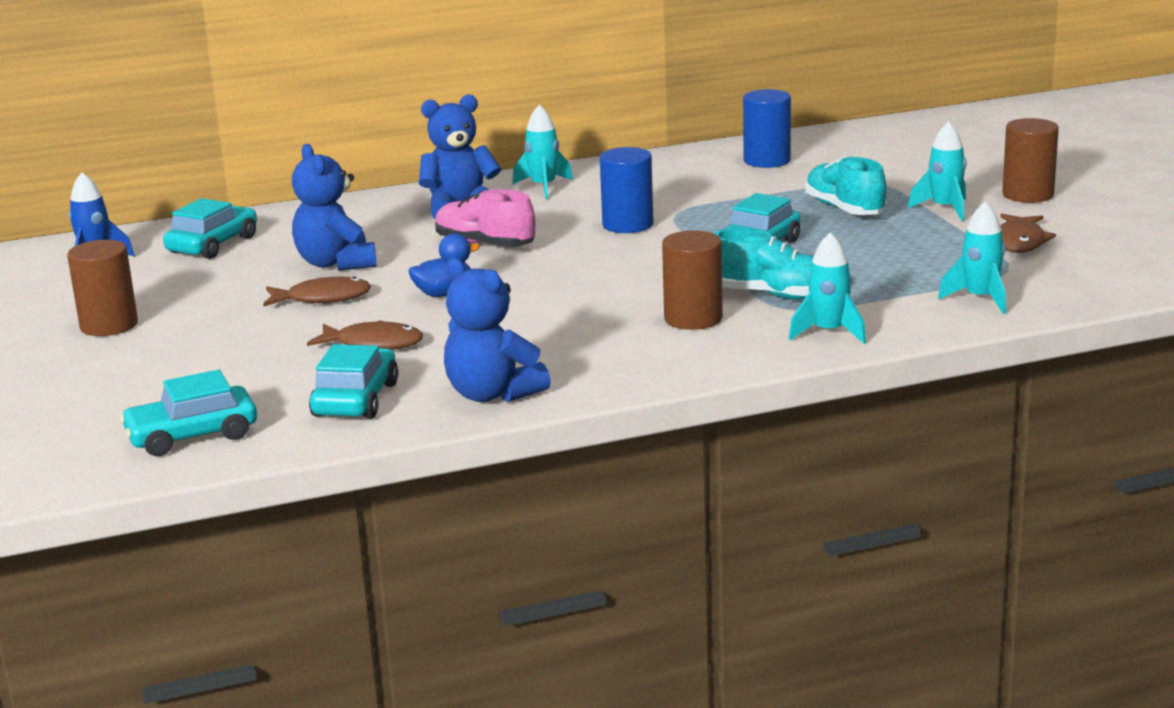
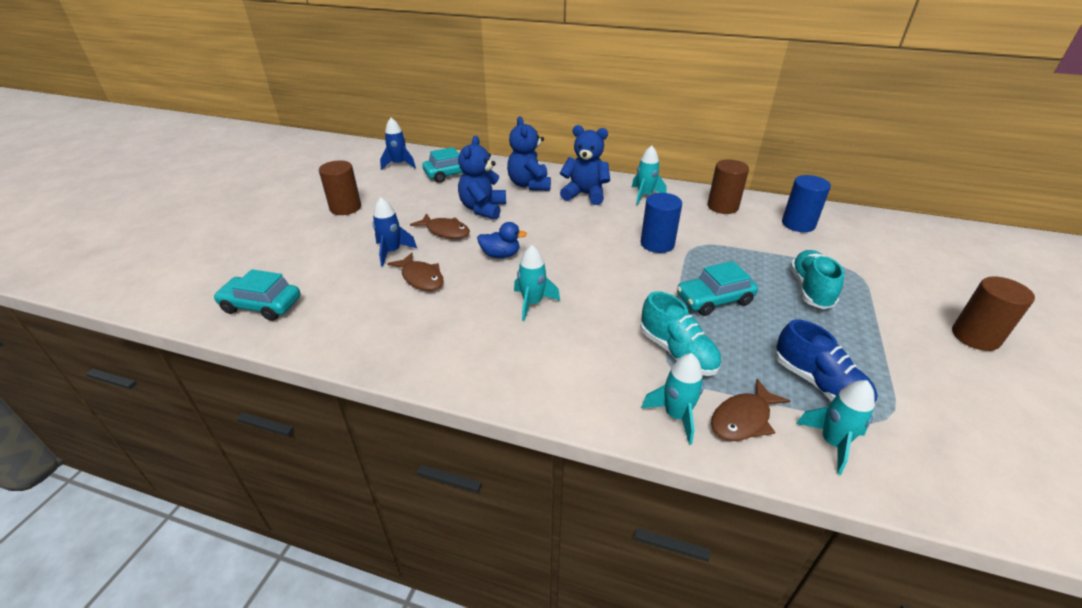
camera: 35 degrees right, 15 degrees up
turquoise car [309,344,398,419] -> none
pink shoe [435,189,535,247] -> none
blue teddy bear [444,258,551,402] -> blue teddy bear moved to [507,117,551,191]
brown cylinder [662,230,723,330] -> brown cylinder moved to [708,160,749,214]
turquoise rocket [908,121,966,221] -> turquoise rocket moved to [514,245,560,321]
brown fish [1000,214,1056,253] -> brown fish moved to [711,379,790,441]
none -> blue rocket [372,197,417,266]
none -> blue shoe [776,319,878,404]

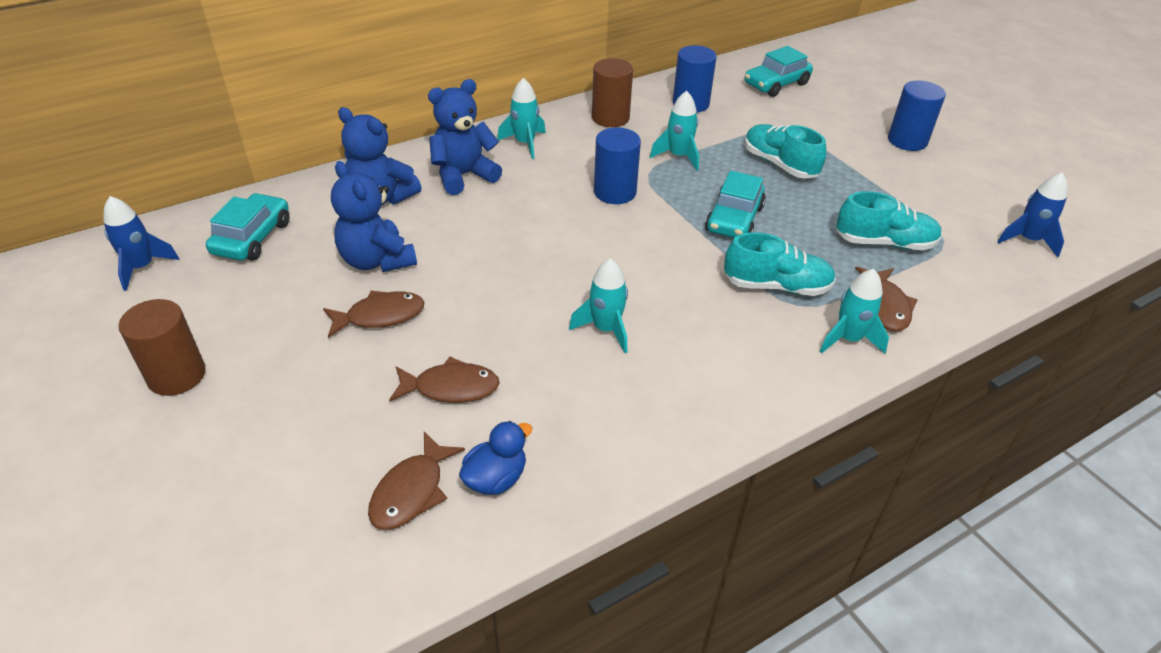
camera: 50 degrees left, 5 degrees up
turquoise car [213,269,301,321] -> turquoise car moved to [745,46,813,97]
blue rocket [372,197,417,266] -> blue rocket moved to [997,172,1067,257]
blue duck [477,222,527,258] -> blue duck moved to [459,421,532,495]
blue shoe [776,319,878,404] -> turquoise shoe [836,191,942,250]
turquoise rocket [796,380,875,475] -> turquoise rocket moved to [650,91,699,170]
brown cylinder [952,276,1035,351] -> blue cylinder [888,80,946,151]
none -> brown fish [368,432,465,530]

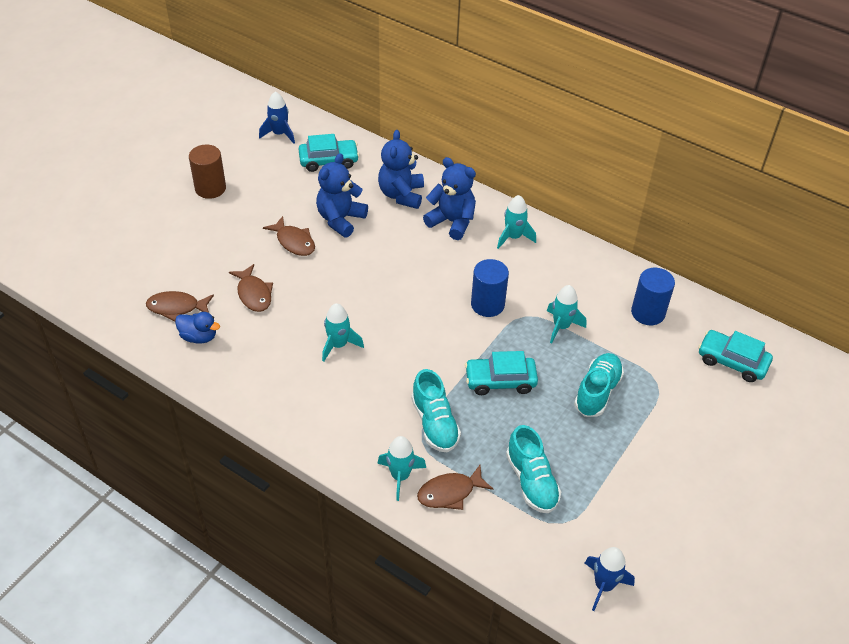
camera: 65 degrees right, 5 degrees up
brown cylinder [592,58,633,127] -> none
blue cylinder [888,80,946,151] -> none

